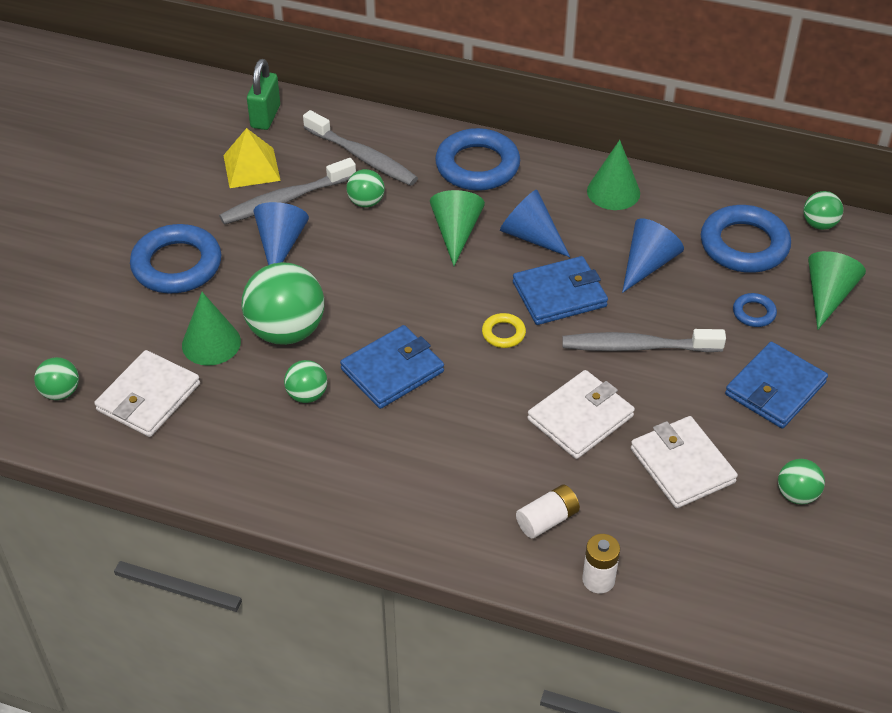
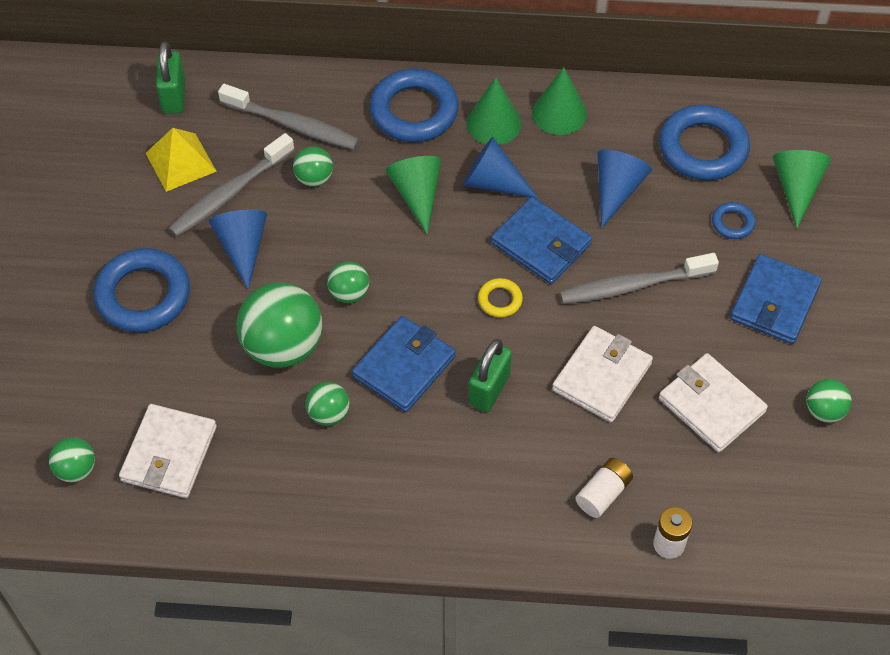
camera: 15 degrees left, 10 degrees up
green cone [182,292,241,366] -> green cone moved to [466,78,521,145]
blue wallet [513,256,608,325] -> blue wallet turned 75 degrees clockwise [491,197,592,284]
green ball [803,191,843,230] -> green ball moved to [327,261,369,303]
none -> green padlock [468,339,512,412]

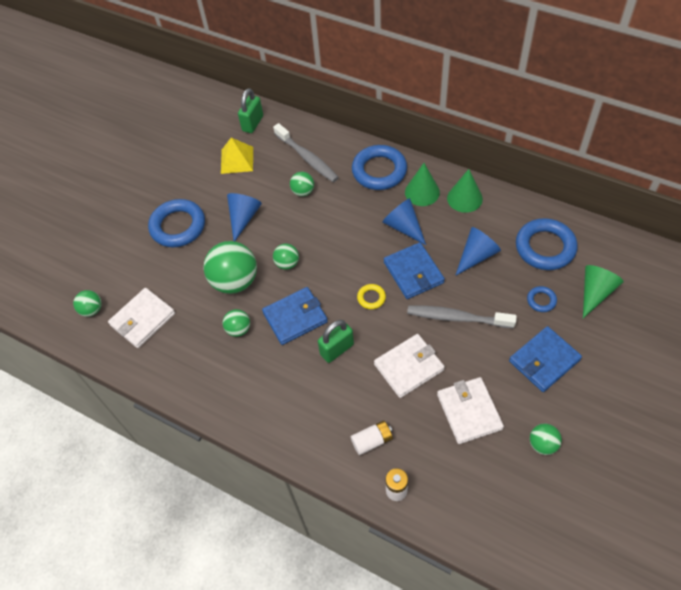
camera: 30 degrees right, 0 degrees up
grey toothbrush [168,133,295,237] -> none
green cone [385,156,441,235] -> none

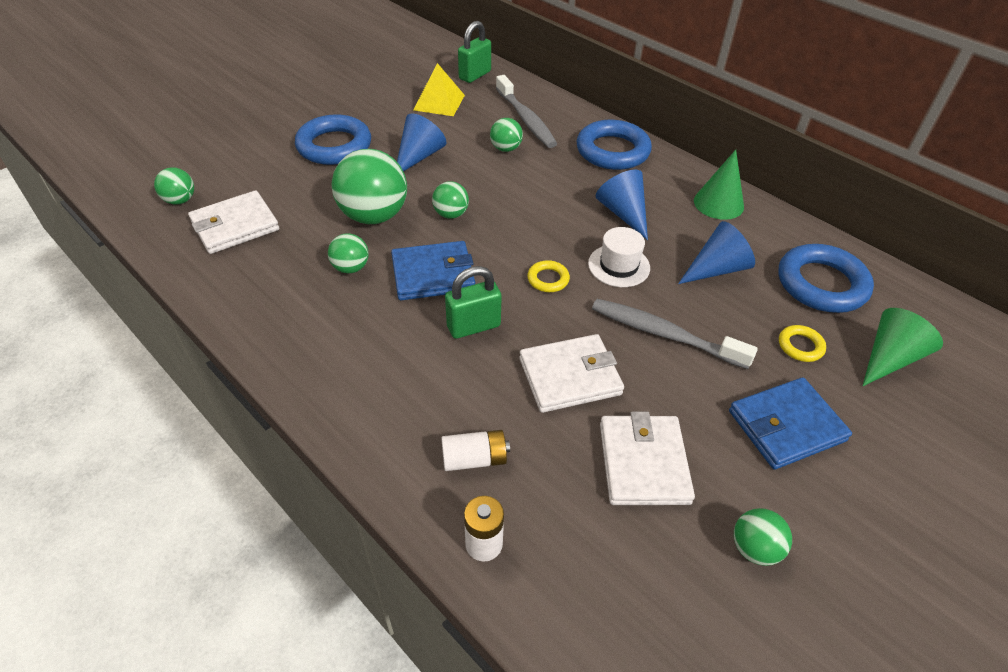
camera: 10 degrees right, 10 degrees down
blue wallet [384,242,445,299] -> white hat [588,227,650,287]
green cone [405,163,440,206] -> none
blue ring [527,286,557,312] -> yellow ring [779,325,826,362]

